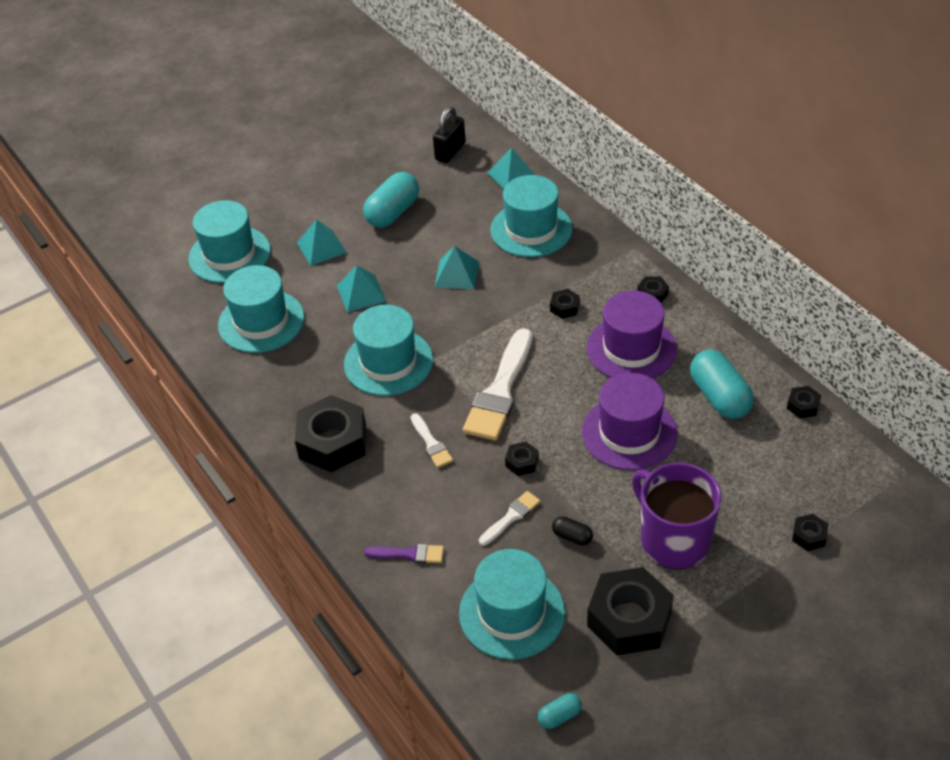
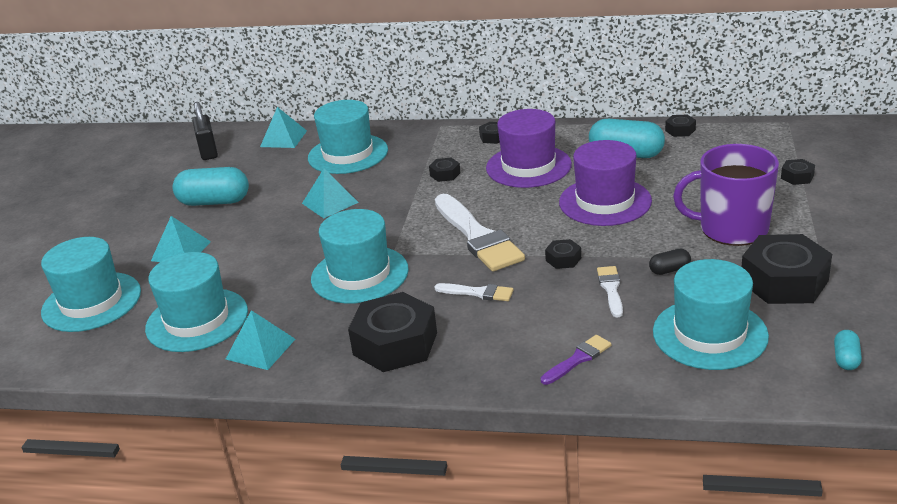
camera: 45 degrees left, 15 degrees down
turquoise pyramid [337,265,386,312] -> turquoise pyramid moved to [226,310,296,370]
turquoise capsule [363,172,419,228] -> turquoise capsule turned 75 degrees counterclockwise [173,167,249,206]

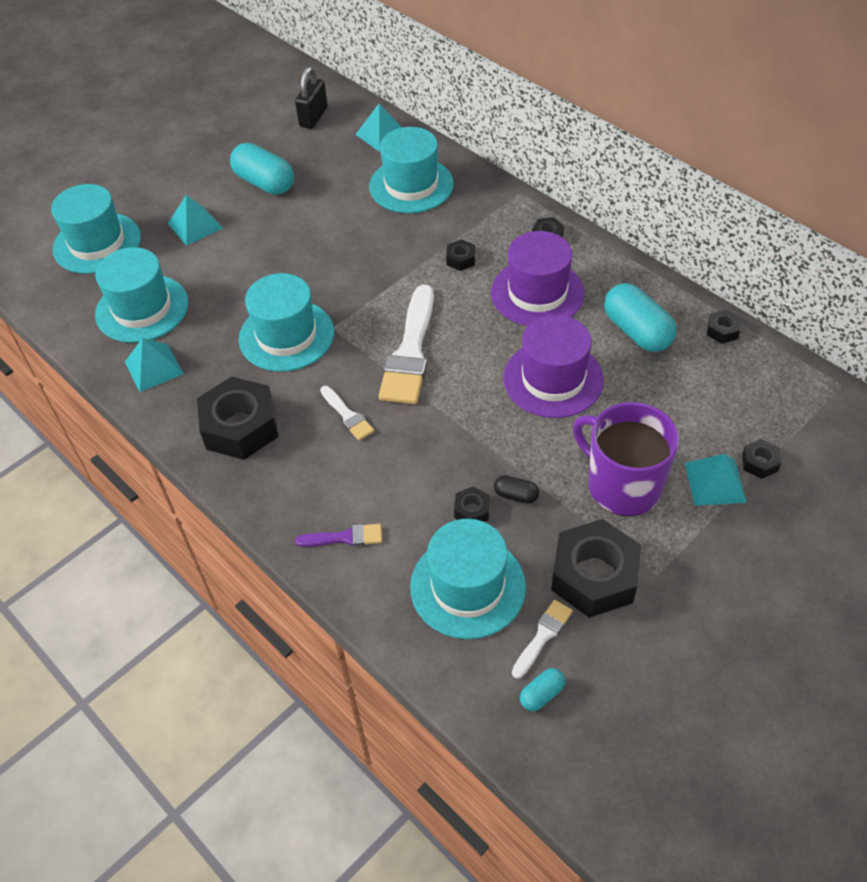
camera: 35 degrees right, 20 degrees up
turquoise pyramid [302,169,359,218] -> turquoise pyramid moved to [685,454,747,506]
black nut [545,239,581,269] -> black nut moved to [454,486,490,522]
white brush [597,266,623,318] -> white brush moved to [512,600,573,679]

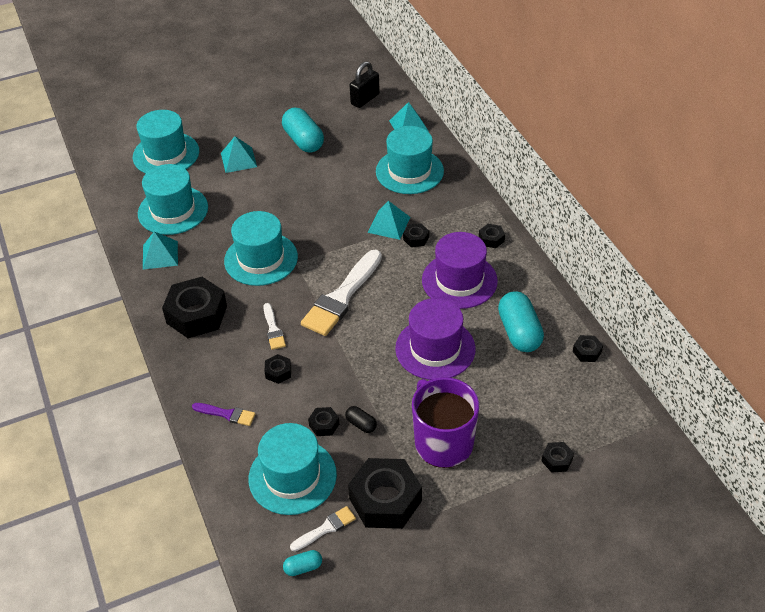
camera: 20 degrees right, 5 degrees down
turquoise pyramid [685,454,747,506] -> turquoise pyramid moved to [368,201,410,240]
none -> black nut [264,354,291,384]

